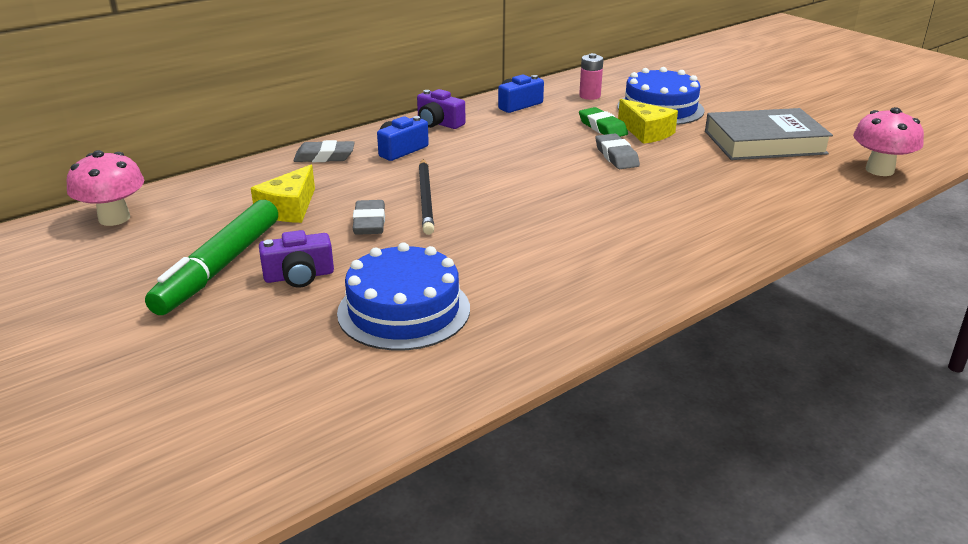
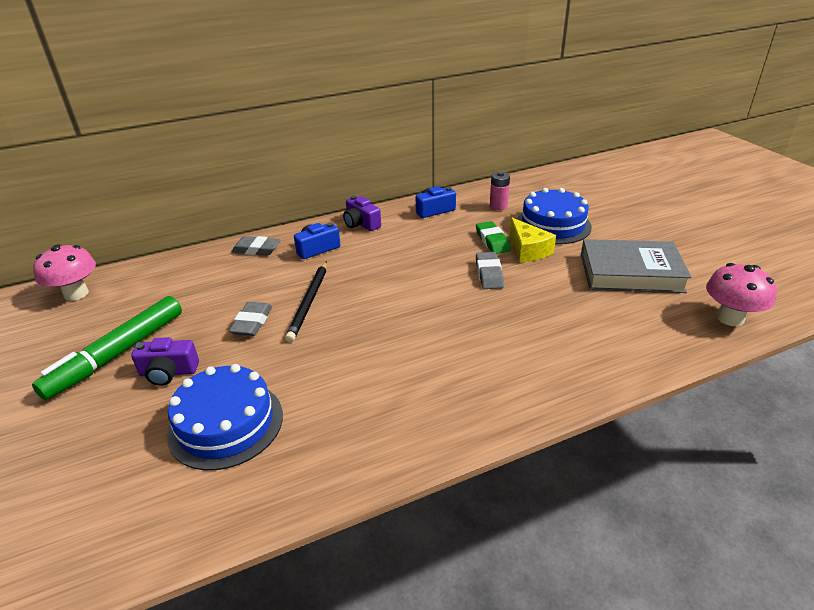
camera: 15 degrees right, 5 degrees up
yellow cheese [251,165,315,223] -> none

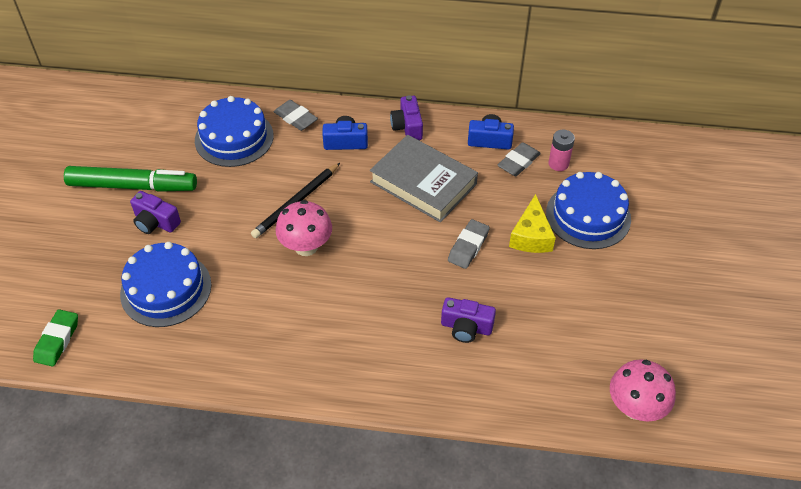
camera: 30 degrees right, 15 degrees up
green marker [32,296,182,400] -> green marker turned 150 degrees counterclockwise [64,166,197,192]
pink mushroom [33,244,96,301] -> pink mushroom moved to [276,200,332,256]
grey eraser [229,302,272,336] -> grey eraser moved to [498,142,541,176]
green eraser [476,221,511,254] -> green eraser moved to [33,309,78,367]
grey book [581,239,692,293] -> grey book moved to [370,135,478,222]
none -> blue cake [195,96,274,167]
none -> purple camera [441,297,496,343]

